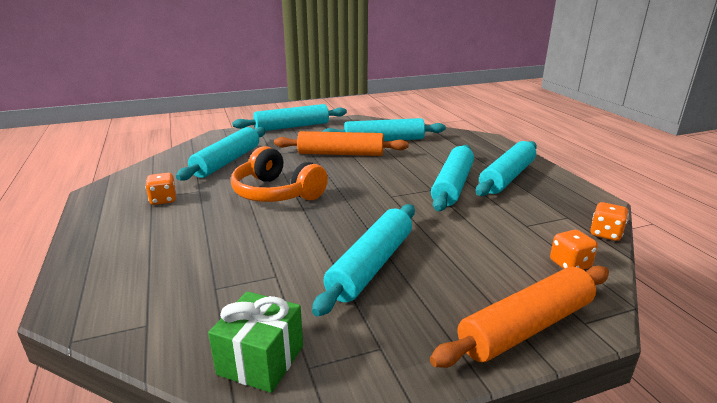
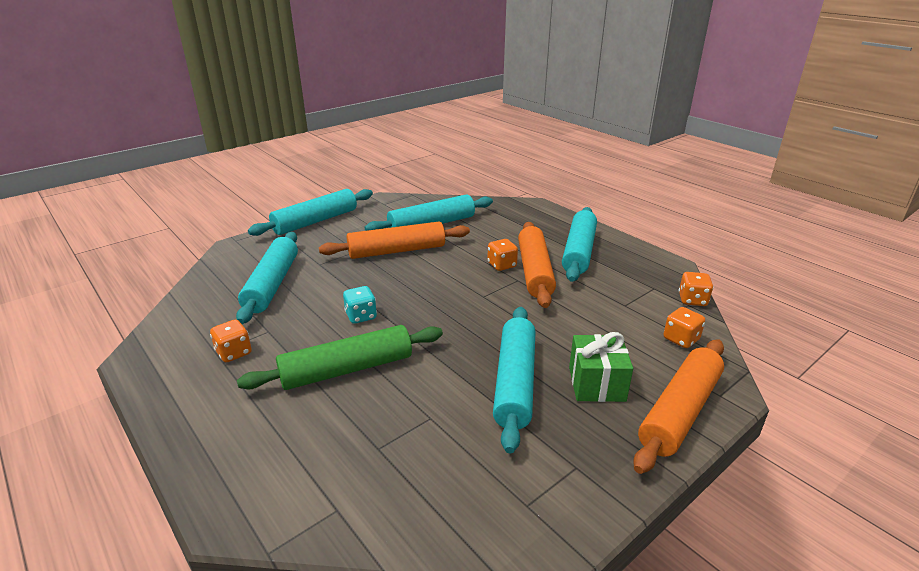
camera: 20 degrees left, 5 degrees up
green gift [208,291,303,393] -> green gift moved to [569,332,633,402]
orange headphones [231,146,328,202] -> turquoise dice [343,286,377,324]
turquoise rolling pin [431,145,474,211] -> orange rolling pin [518,222,556,308]
none -> green rolling pin [237,325,443,390]
none -> orange dice [487,239,518,271]

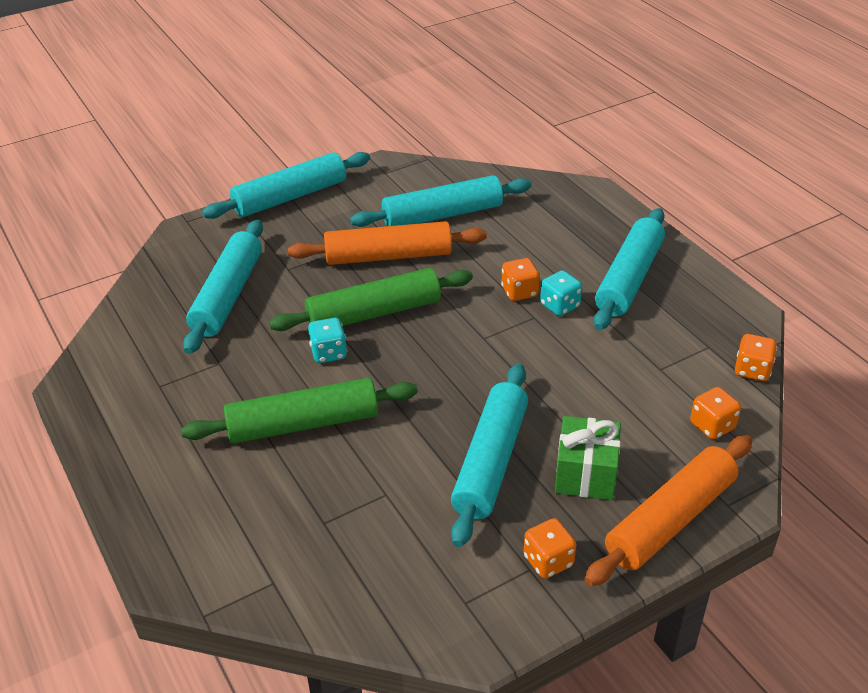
camera: 10 degrees right, 10 degrees up
orange dice [210,319,252,362] -> orange dice moved to [523,518,577,579]
orange rolling pin [518,222,556,308] -> turquoise dice [540,270,582,316]
none -> green rolling pin [269,268,473,331]

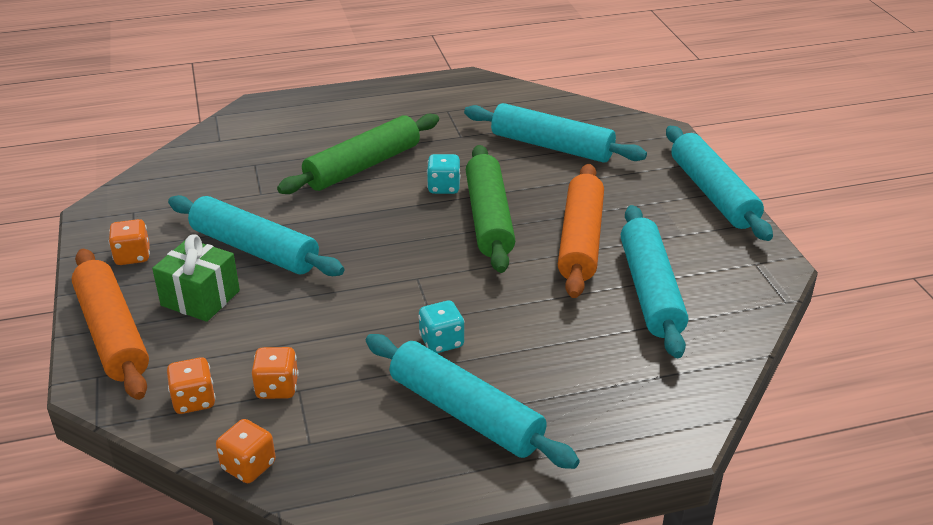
camera: 105 degrees right, 5 degrees down
green rolling pin [181,378,418,444] -> green rolling pin turned 45 degrees clockwise [277,114,439,194]
orange dice [501,258,540,301] -> orange dice moved to [252,347,299,399]

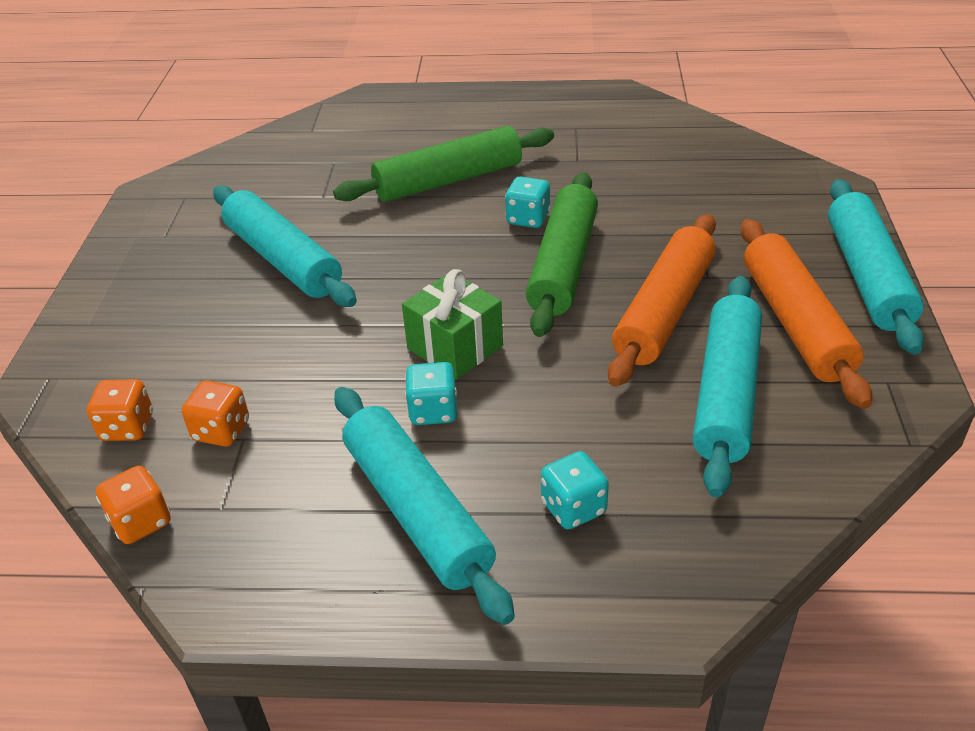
camera: 20 degrees right, 5 degrees up
orange rolling pin [72,249,149,400] -> orange rolling pin moved to [741,219,872,409]
orange dice [108,219,150,265] -> none
green gift [152,234,240,322] -> green gift moved to [402,269,503,380]
turquoise rolling pin [464,103,647,163] -> none
none -> turquoise dice [541,451,609,529]

